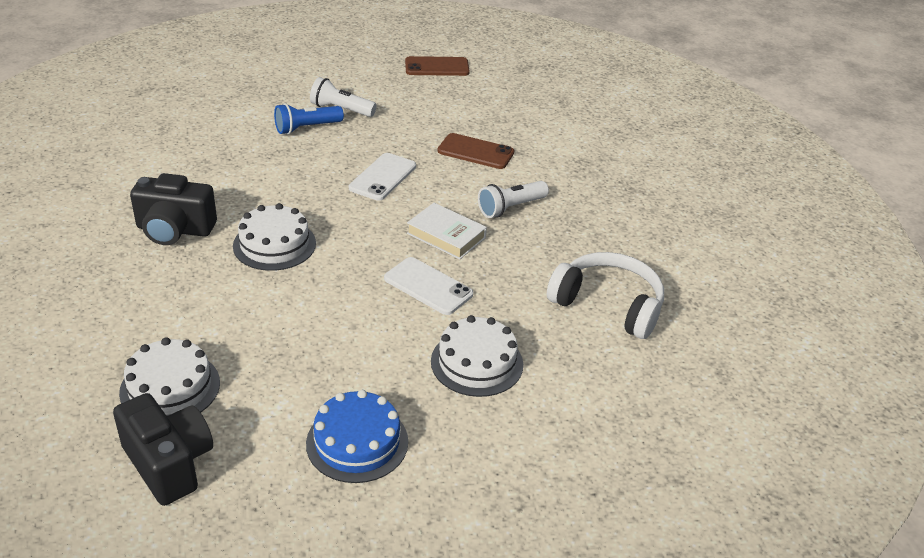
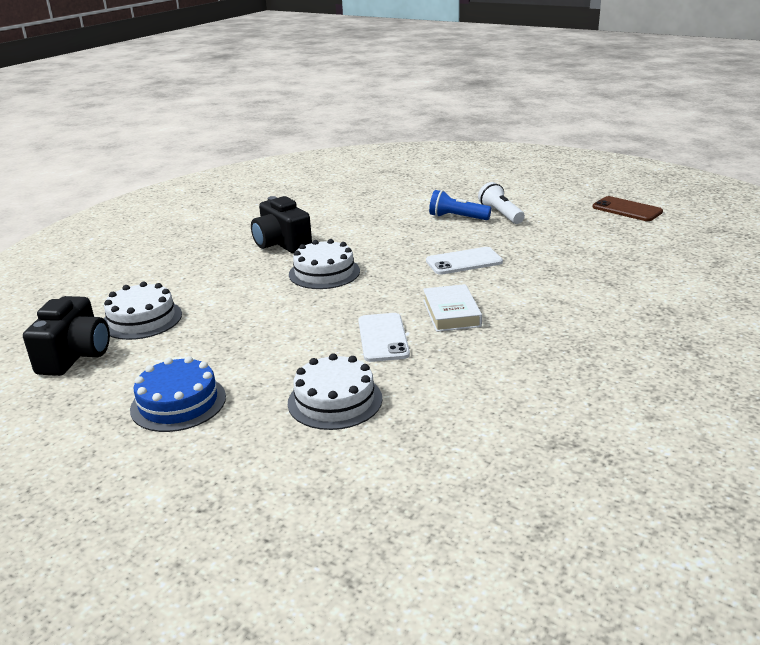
camera: 50 degrees right, 10 degrees down
brown phone [438,133,514,169] -> none
white flashlight [478,181,549,218] -> none
white headphones [547,252,664,339] -> none

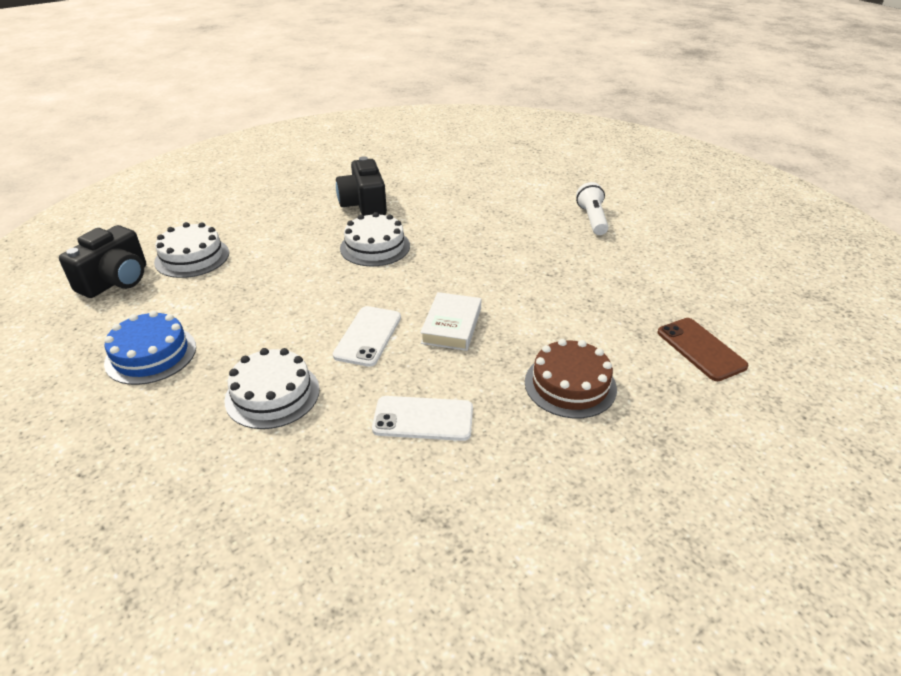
camera: 20 degrees right, 10 degrees up
white phone [426,247,503,275] -> white phone moved to [372,396,473,441]
blue flashlight [429,190,491,220] -> none
brown phone [593,196,663,221] -> brown phone moved to [658,318,749,381]
none -> brown cake [525,339,617,418]

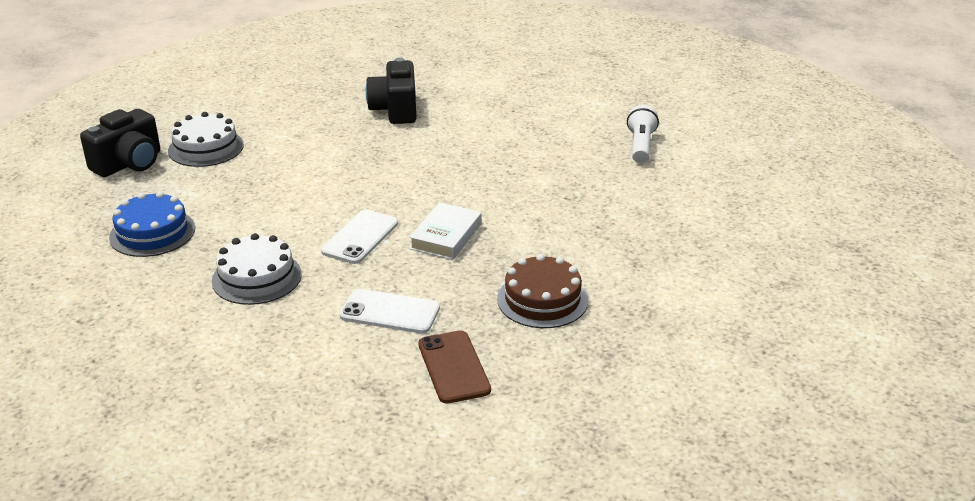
camera: 10 degrees right, 5 degrees down
white cake [340,212,410,266] -> none
brown phone [658,318,749,381] -> brown phone moved to [418,331,491,404]

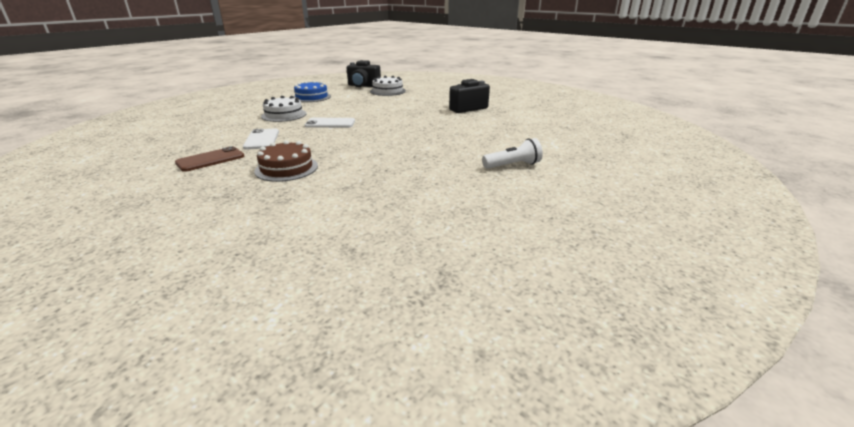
camera: 65 degrees right, 5 degrees down
white book [409,202,482,260] -> none

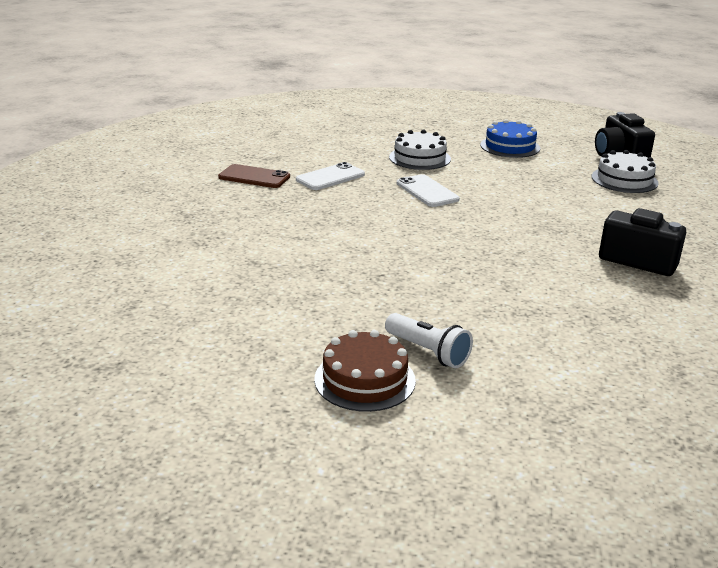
camera: 60 degrees right, 0 degrees up
brown cake [254,140,318,182] -> brown cake moved to [314,330,416,412]

